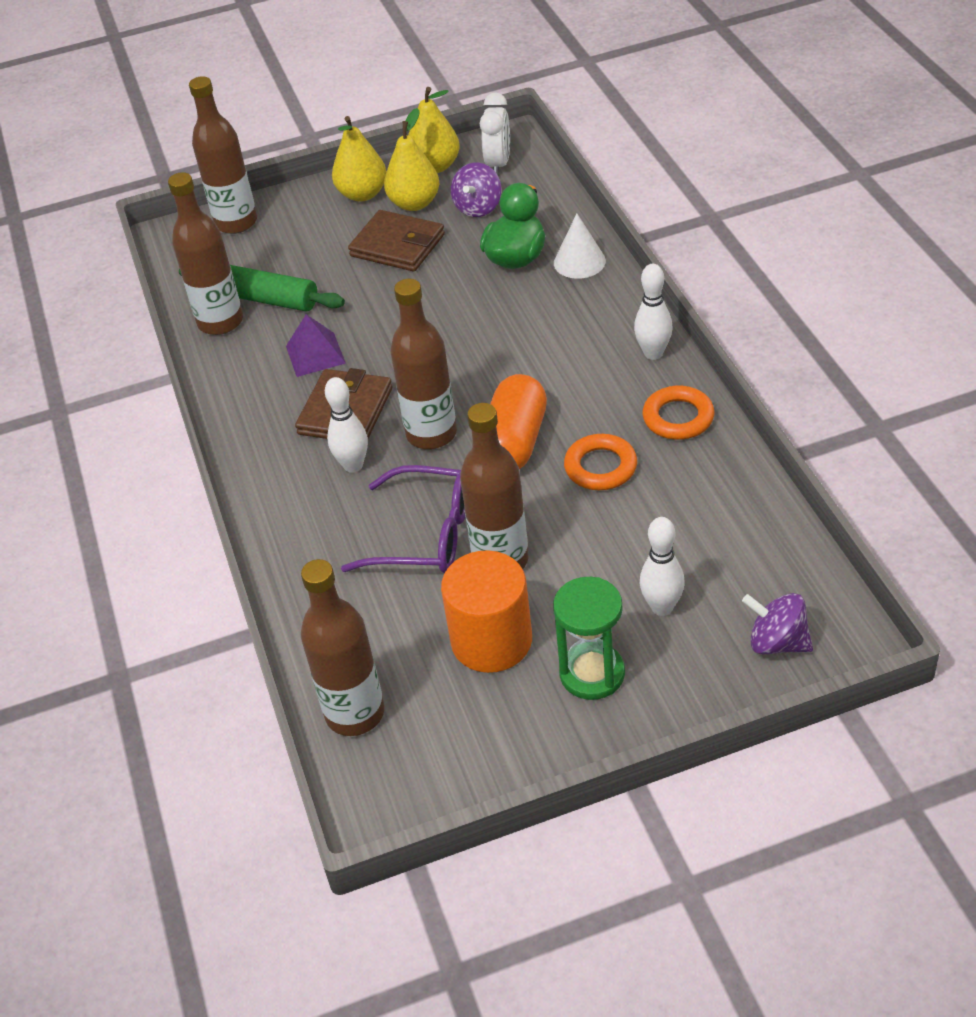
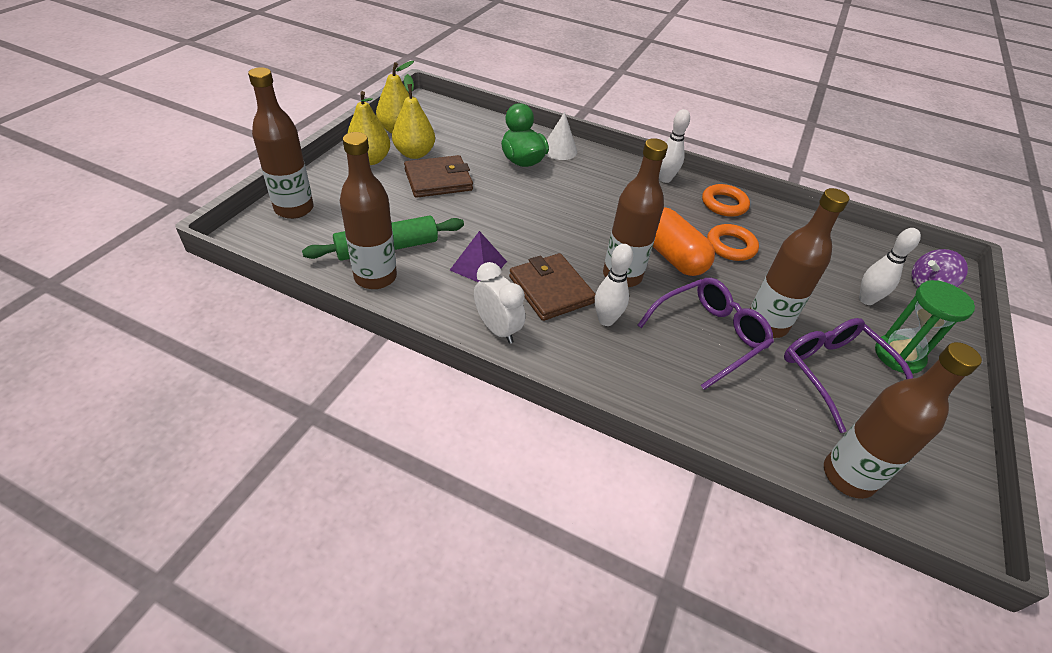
camera: 55 degrees left, 0 degrees up
orange cylinder [441,550,532,673] -> purple glasses [784,318,913,433]
purple spinning top [451,163,501,217] -> none
white clock [480,92,510,175] -> white clock moved to [474,262,525,344]

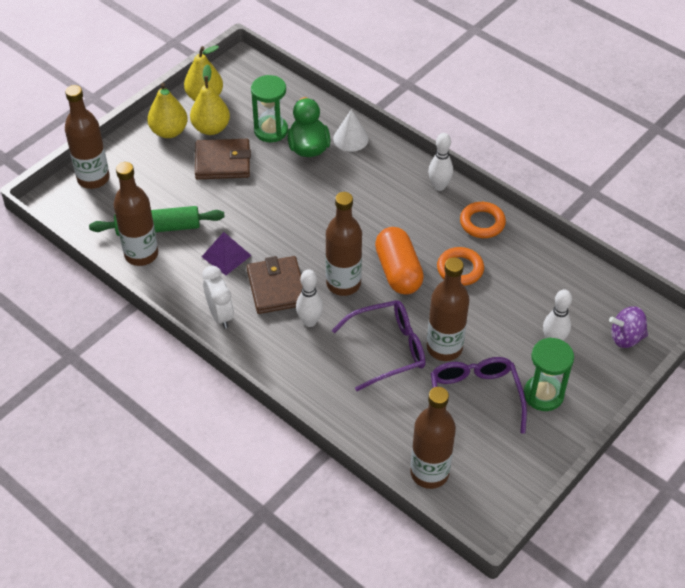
camera: 20 degrees right, 5 degrees up
none -> green hourglass [251,75,288,142]

